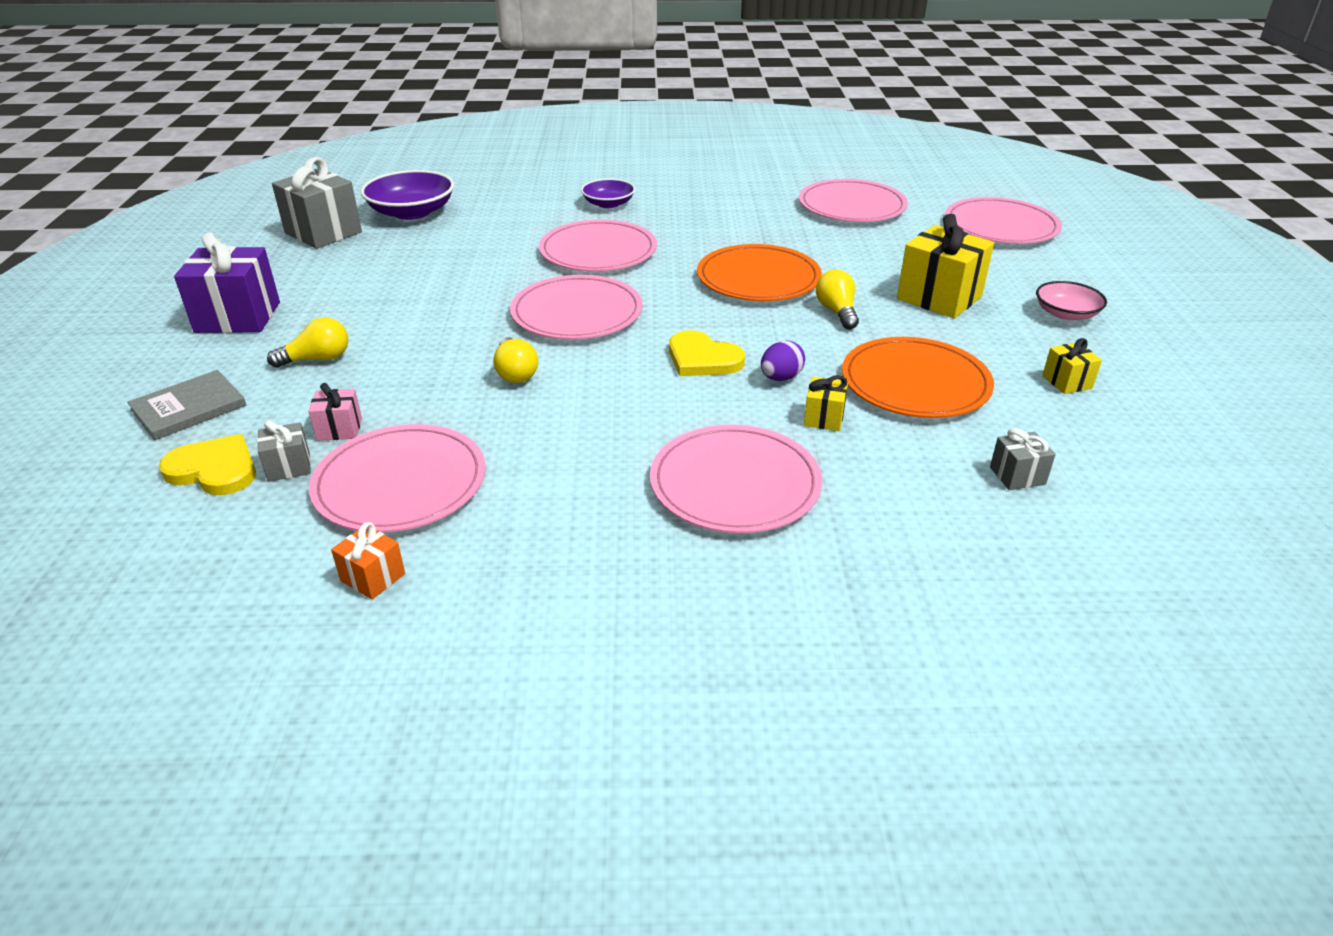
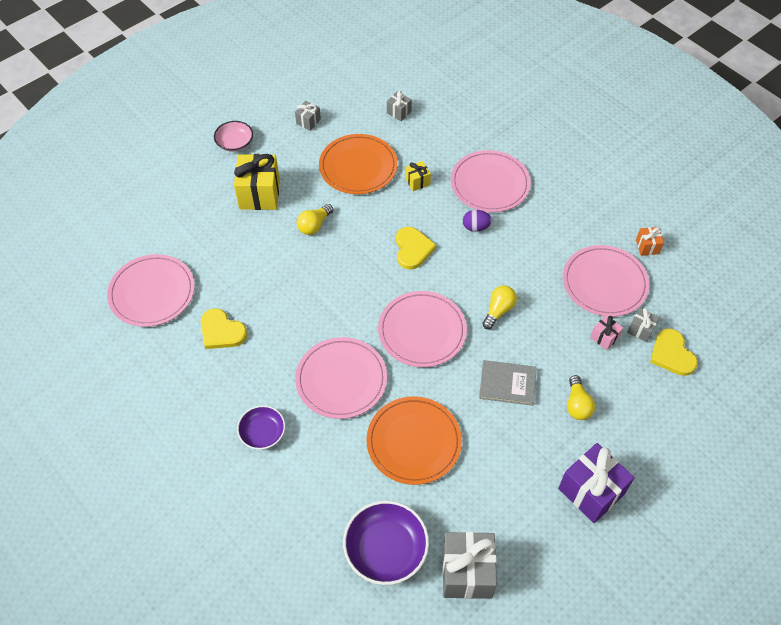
camera: 130 degrees left, 20 degrees up
grey book [127,370,246,440] -> grey book moved to [479,360,537,406]
yellow light bulb [267,317,348,368] -> yellow light bulb turned 120 degrees counterclockwise [567,375,595,420]
orange plate [697,244,822,301] -> orange plate moved to [367,396,462,485]
purple egg [761,340,805,381] -> purple egg moved to [463,210,492,232]
pink plate [945,197,1062,244] -> none
yellow gift [1042,338,1102,394] -> grey gift [295,101,321,131]
none -> yellow heart [201,308,247,349]

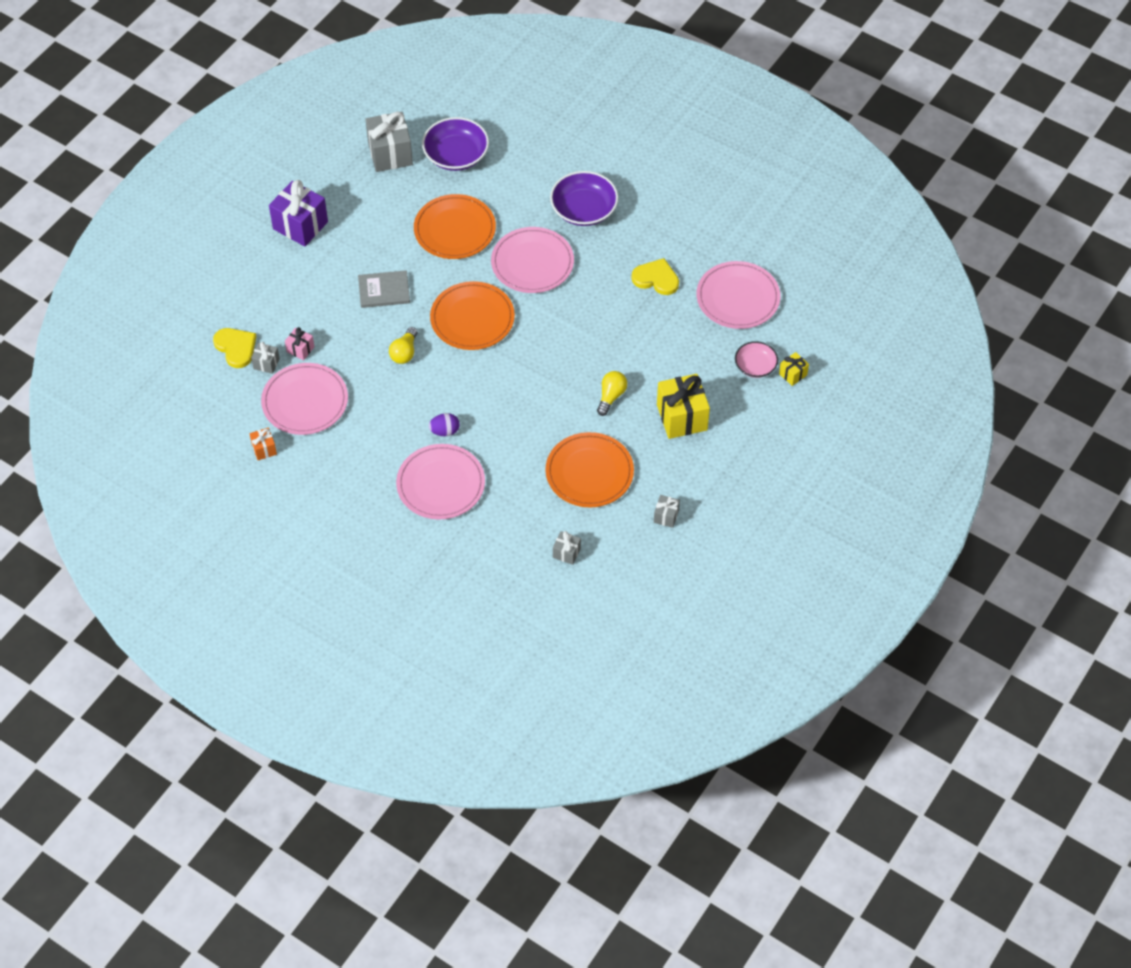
camera: 165 degrees right, 0 degrees up
pink bowl [214,121,253,152] -> pink bowl moved to [735,341,778,378]
purple bowl [237,405,285,450] -> purple bowl [550,171,618,226], size x1.65
pink plate [378,291,467,367] -> orange plate [430,281,515,350]
yellow heart [396,227,436,270] -> none
yellow gift [405,161,431,191] -> yellow gift moved to [779,352,809,386]
yellow light bulb [567,375,595,420] -> none

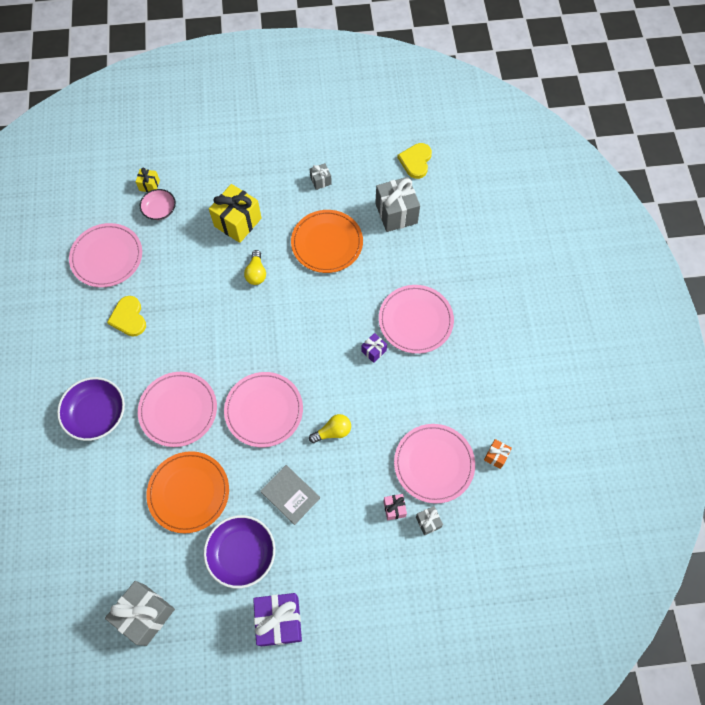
camera: 130 degrees left, 10 degrees up
yellow heart [213,328,257,368] -> yellow heart moved to [397,143,432,179]
purple bowl [422,117,489,171] -> purple bowl moved to [204,515,275,588]
purple egg [429,413,460,436] -> purple gift [361,333,387,363]
orange plate [430,281,515,350] -> pink plate [224,372,303,447]
grey gift [553,531,581,565] -> grey gift [375,177,420,232], size x2.04
yellow light bulb [597,371,627,416] -> yellow light bulb turned 75 degrees counterclockwise [244,250,266,285]

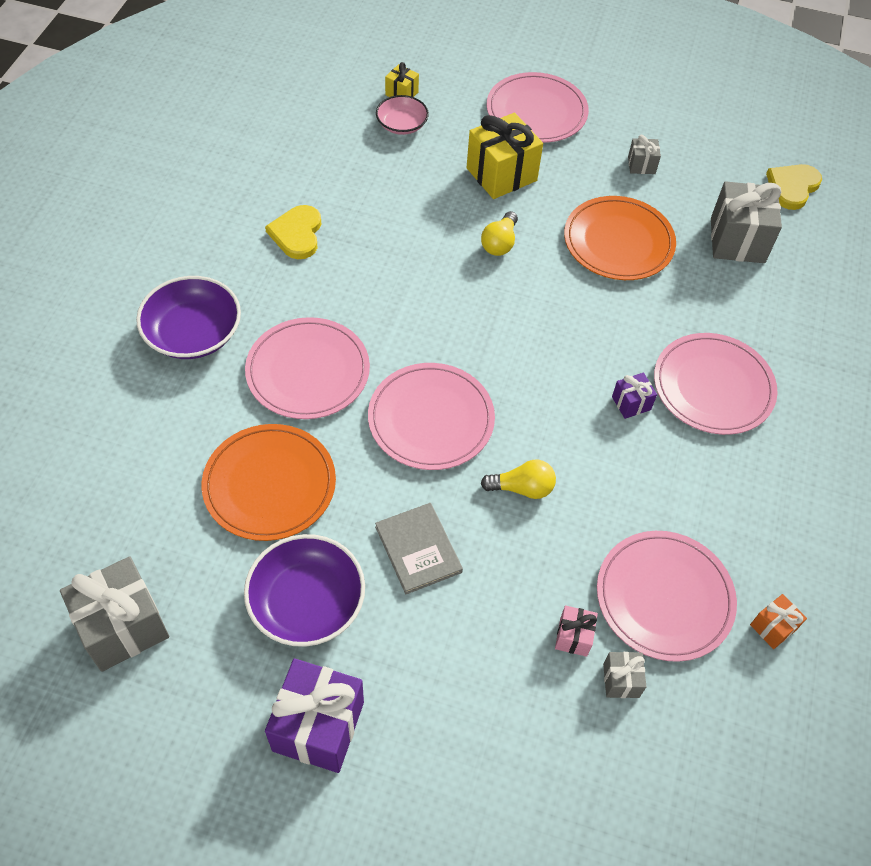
camera: 20 degrees right, 10 degrees down
pink plate [69,223,142,288] -> pink plate moved to [487,72,589,143]

